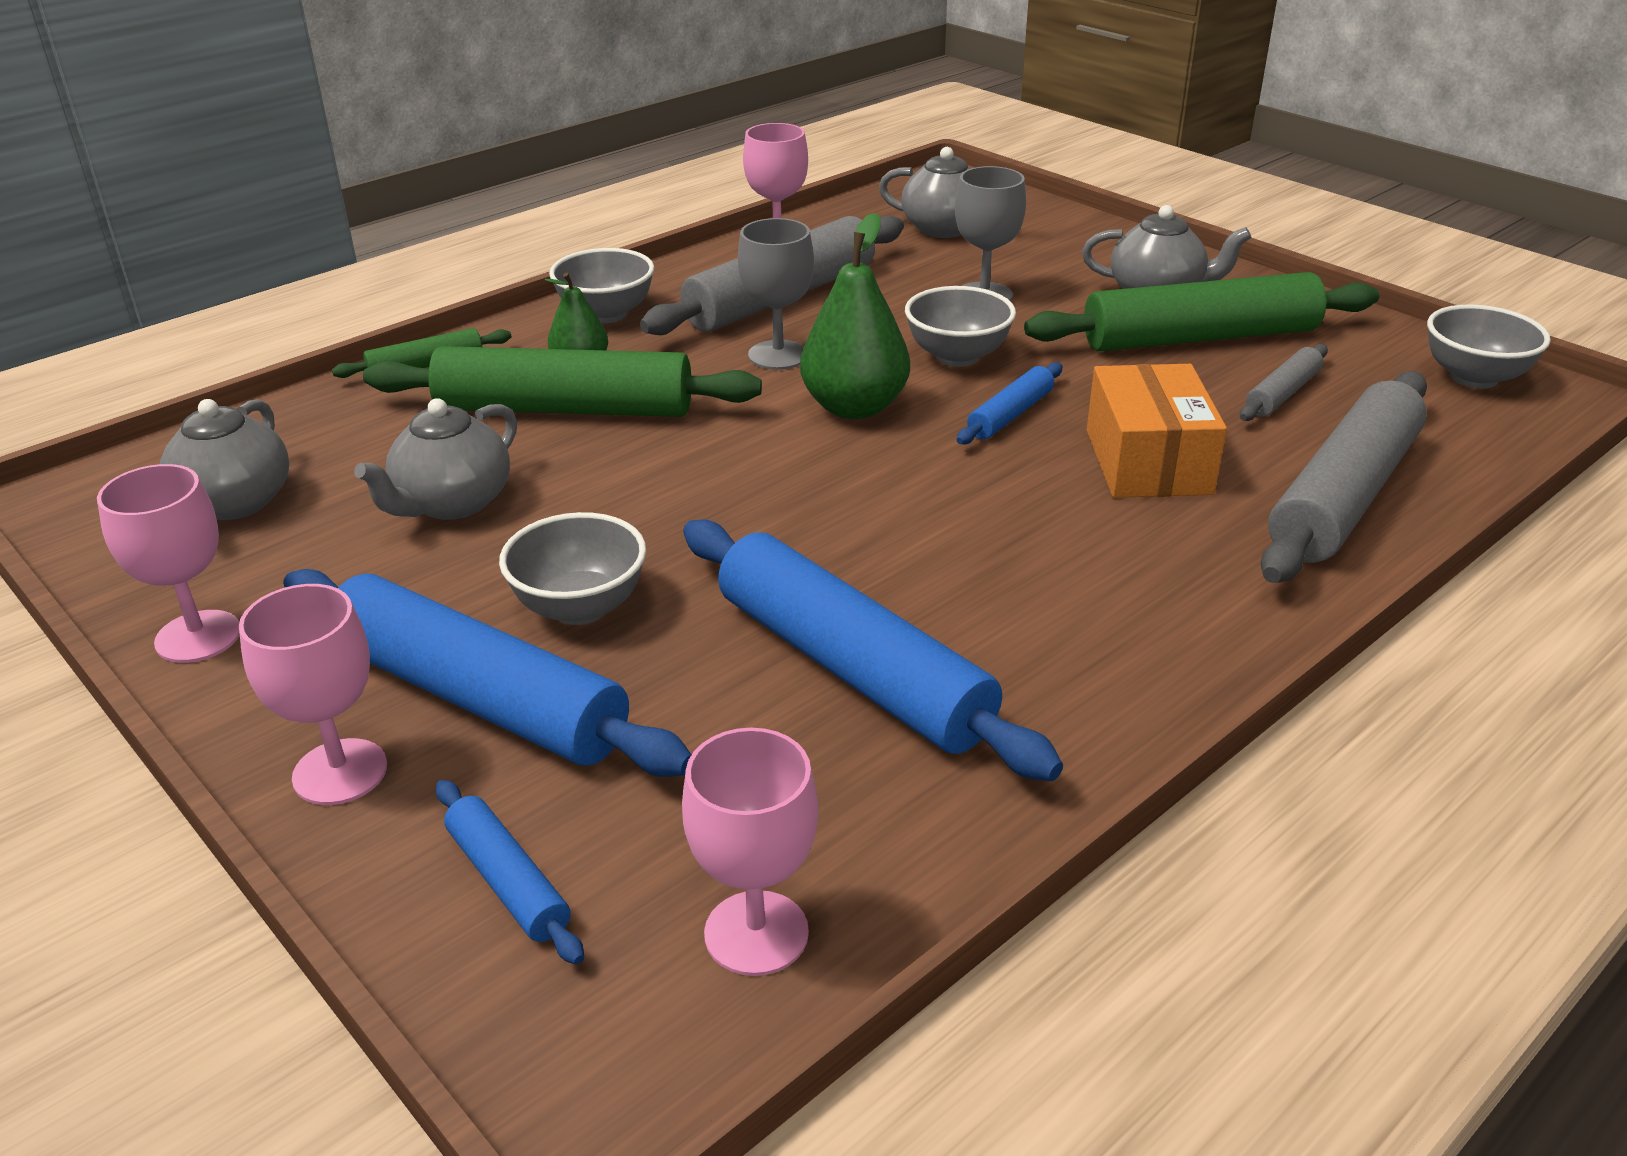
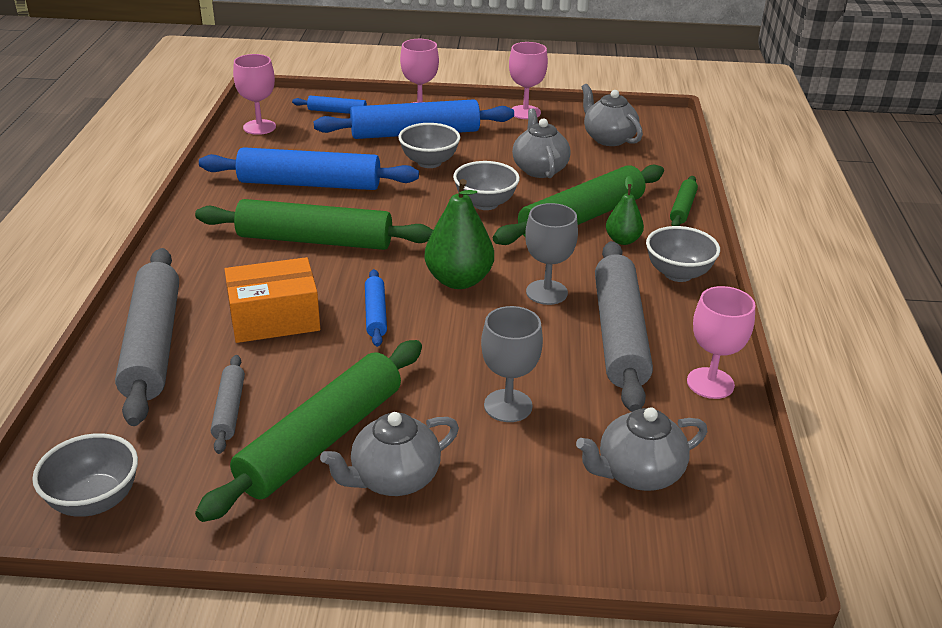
camera: 135 degrees right, 0 degrees up
grey bowl [905,286,1016,367] -> grey bowl moved to [453,161,520,210]
orange box [1087,364,1227,498] -> orange box turned 60 degrees counterclockwise [224,257,320,343]
none -> green rolling pin [195,199,433,250]

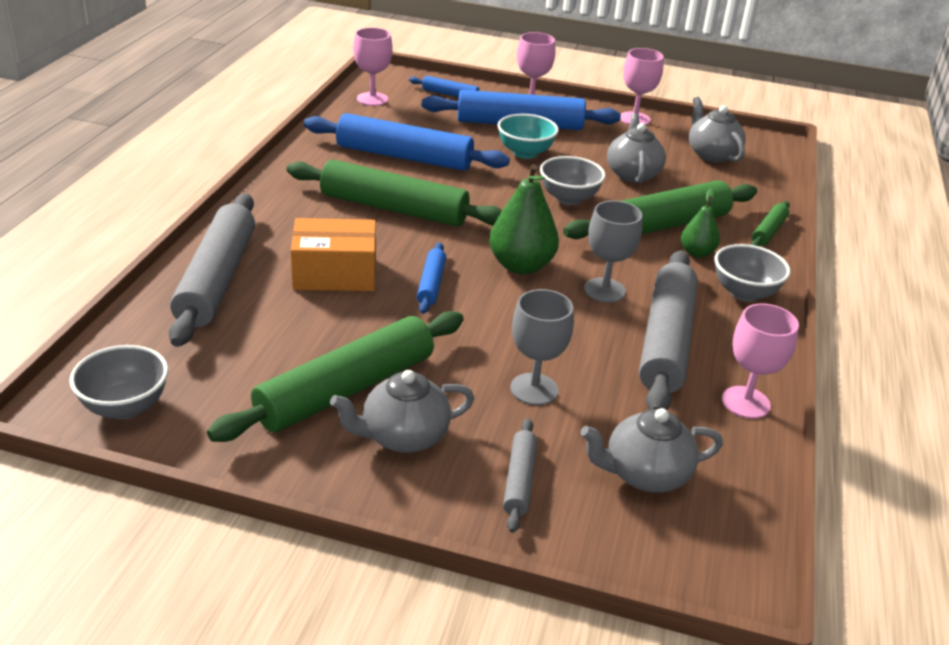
camera: 10 degrees right, 0 degrees up
grey rolling pin [211,355,245,454] -> grey rolling pin moved to [503,418,537,533]
grey bowl [398,123,460,168] -> turquoise bowl [497,114,559,159]

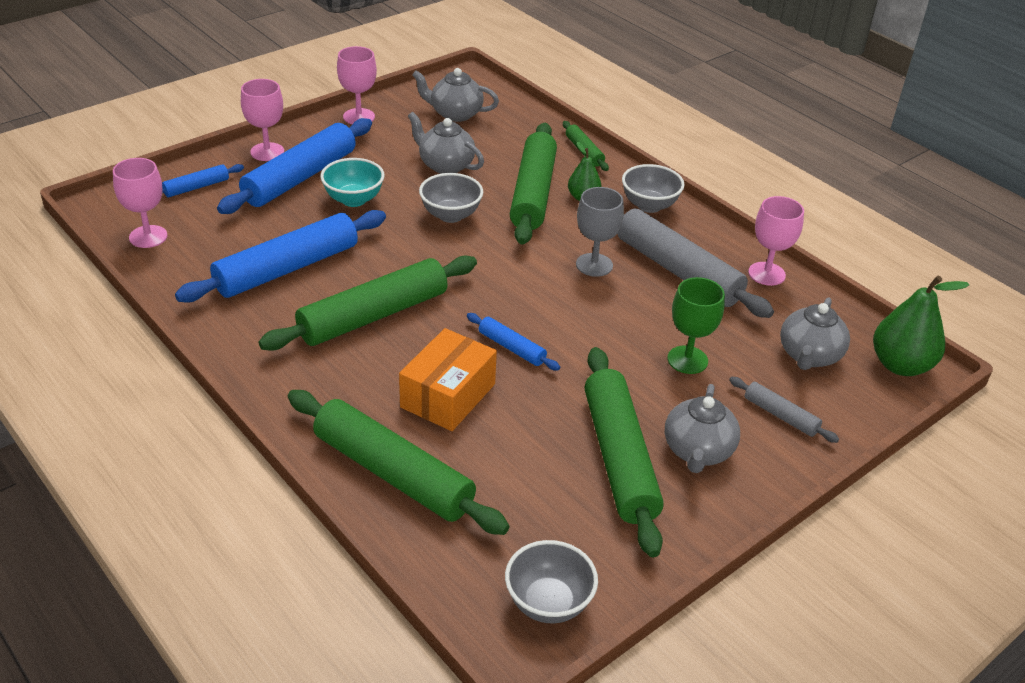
camera: 55 degrees left, 5 degrees up
grey rolling pin [169,193,255,347] -> green rolling pin [288,390,510,535]
green pear [489,164,559,274] -> green pear moved to [873,276,970,376]
grey goblet [510,289,574,405] -> green goblet [667,277,725,374]

